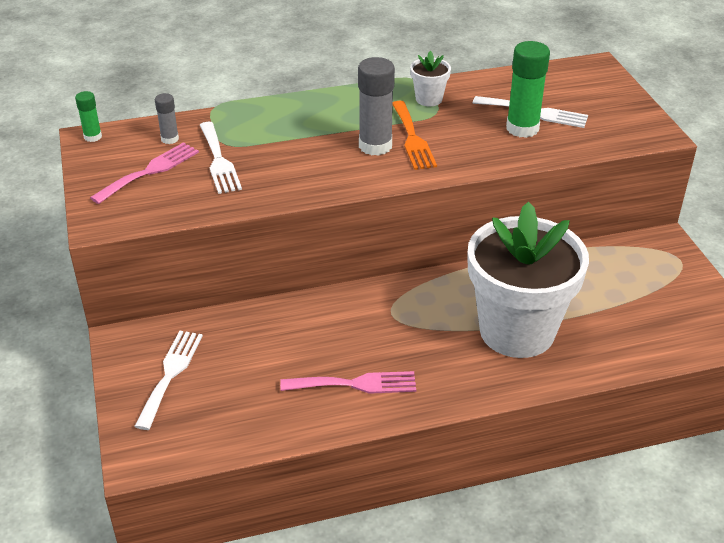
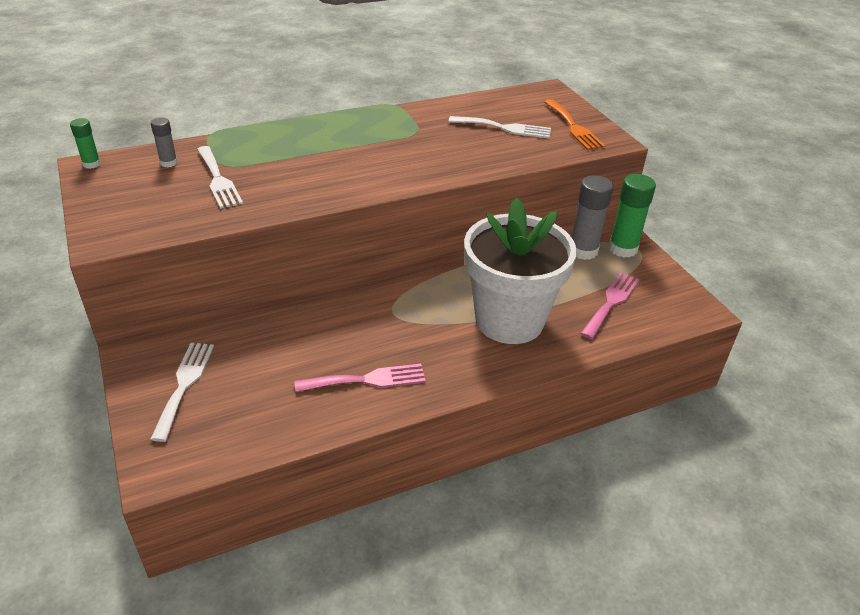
camera: 10 degrees left, 0 degrees up
pink fork [90,142,199,204] -> pink fork moved to [580,272,640,339]
grey glue stick [358,57,395,156] -> grey glue stick moved to [572,175,614,260]
orange fork [393,101,437,170] -> orange fork moved to [545,99,605,150]
white flower pot [410,51,451,106] -> none
green glue stick [506,41,550,138] -> green glue stick moved to [608,174,656,258]

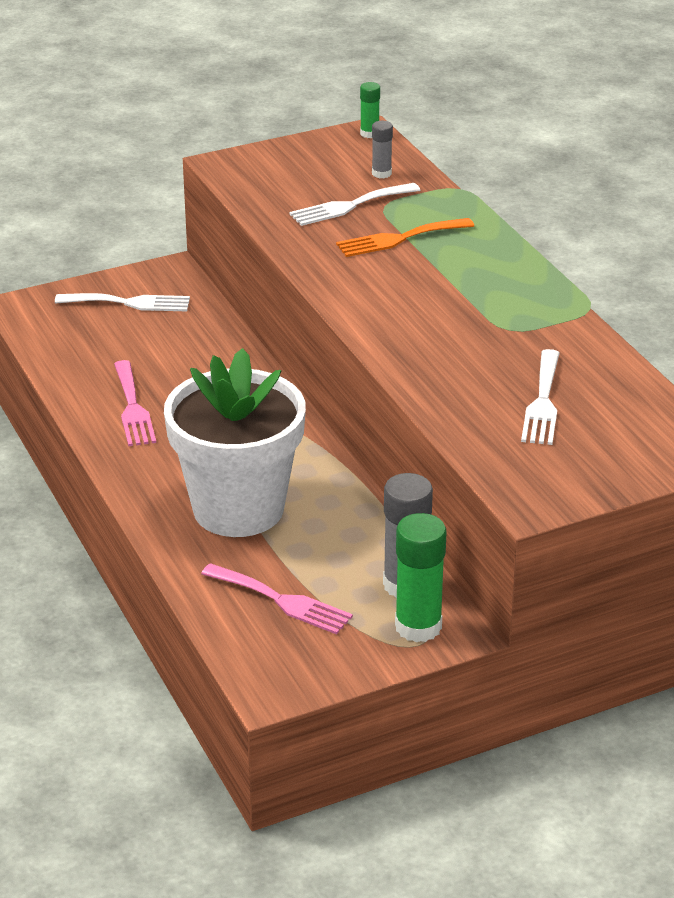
camera: 90 degrees right, 5 degrees down
orange fork [545,99,605,150] -> orange fork moved to [336,218,474,257]

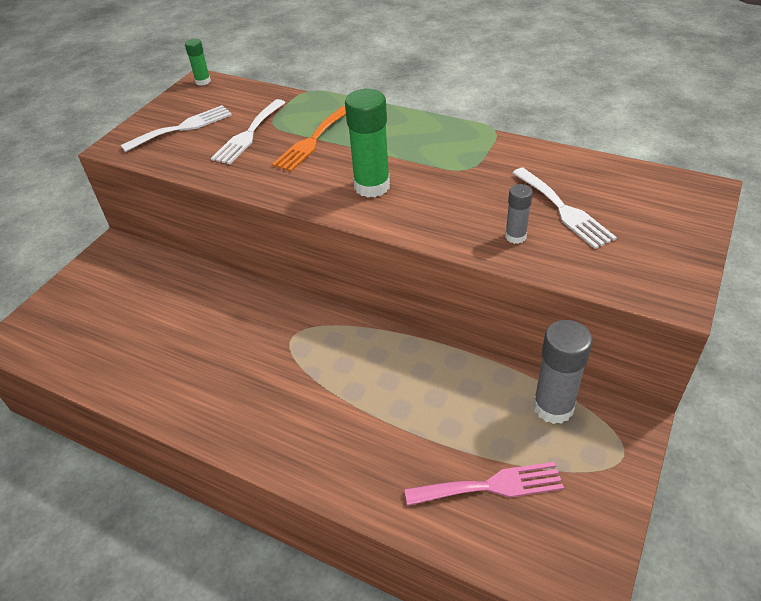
camera: 35 degrees left, 10 degrees up
white fork [55,293,190,311] -> white fork moved to [121,105,232,152]
pink fork [114,360,156,446] -> none
white flower pot [164,348,306,537] -> none
grey glue stick [372,121,393,178] -> grey glue stick moved to [505,184,533,244]
green glue stick [395,513,447,642] -> green glue stick moved to [345,89,390,197]

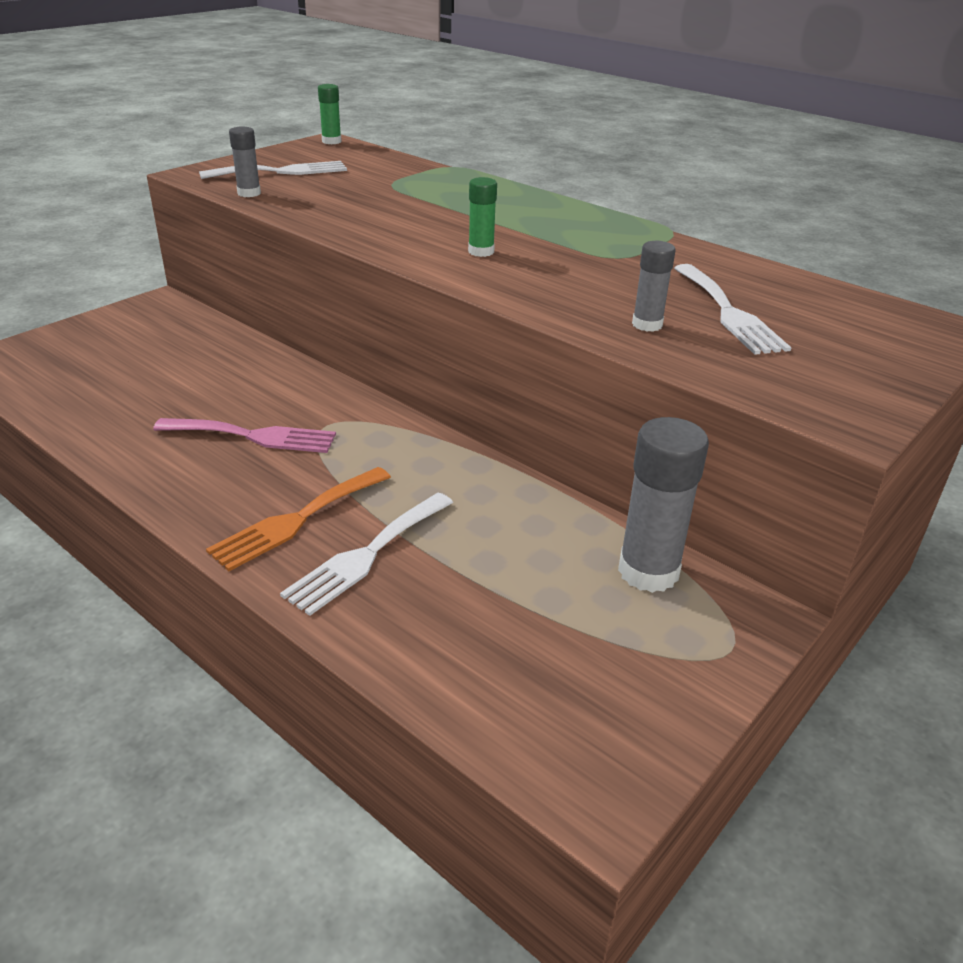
camera: 10 degrees right, 10 degrees down
white fork [211,99,286,164] -> white fork moved to [280,493,453,616]
orange fork [272,106,346,172] -> orange fork moved to [206,467,391,571]
green glue stick [345,89,390,197] -> green glue stick [468,177,497,257], size x0.53
pink fork [404,462,564,506] -> pink fork moved to [153,418,336,453]
none -> grey glue stick [229,127,261,197]

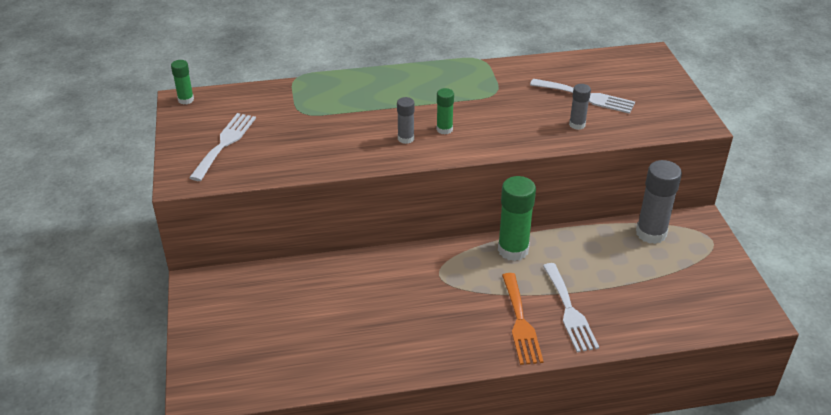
camera: 50 degrees left, 5 degrees up
pink fork [153,418,336,453] -> none
grey glue stick [229,127,261,197] -> grey glue stick moved to [397,97,415,144]
none -> green glue stick [498,176,536,261]

